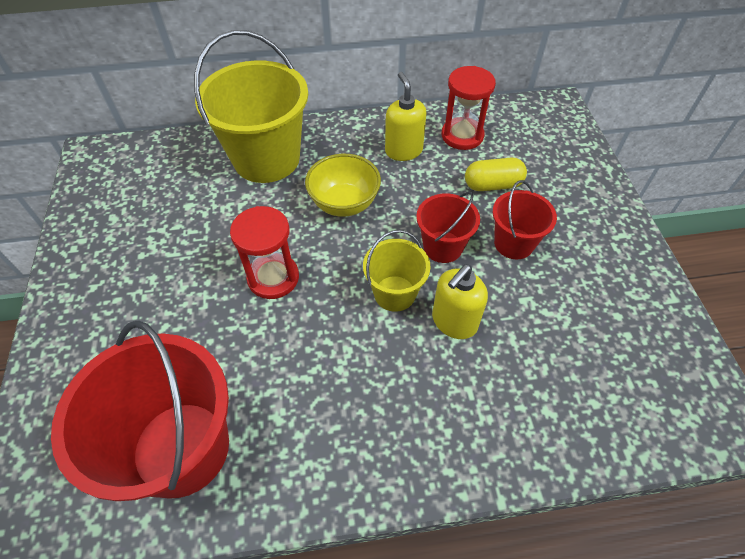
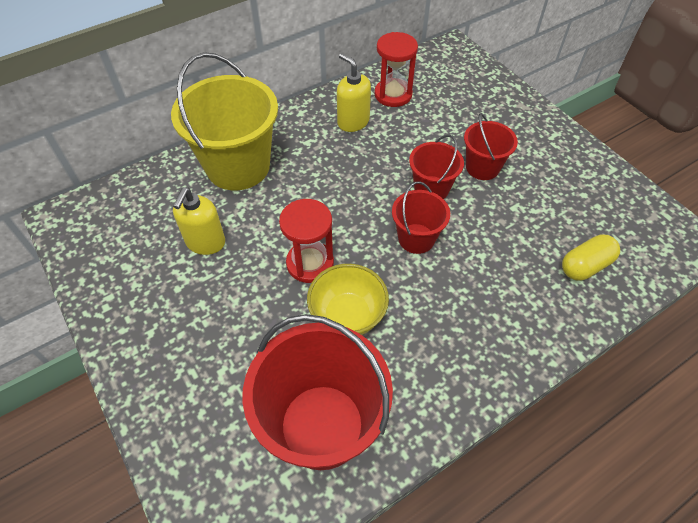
camera: 25 degrees left, 0 degrees up
yellow bowl [305,154,381,217] -> yellow bowl moved to [307,264,389,335]
yellow bucket [363,230,431,312] -> red bucket [392,181,450,254]
yellow soap dispenser [432,265,488,339] -> yellow soap dispenser moved to [173,188,225,255]
yellow capsule [465,157,527,191] -> yellow capsule moved to [562,234,620,281]

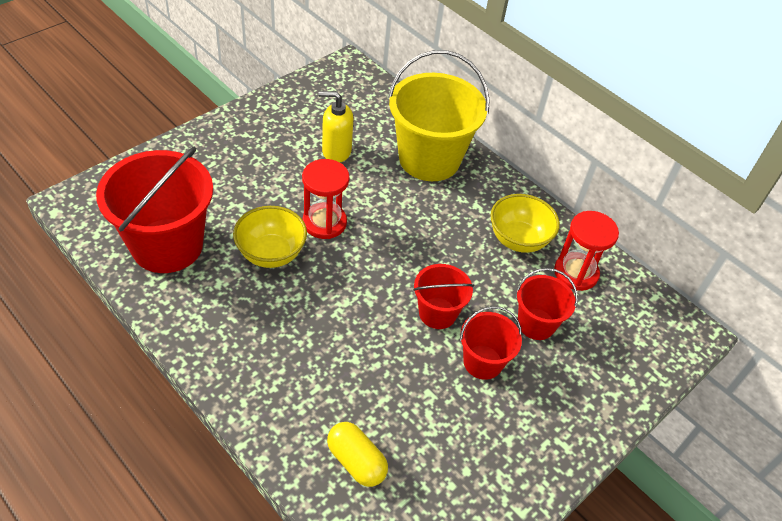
camera: 75 degrees right, 5 degrees down
yellow soap dispenser [337,53,371,132] -> yellow bowl [490,194,560,253]
red bucket [392,181,450,254] -> red bucket moved to [516,268,578,340]

